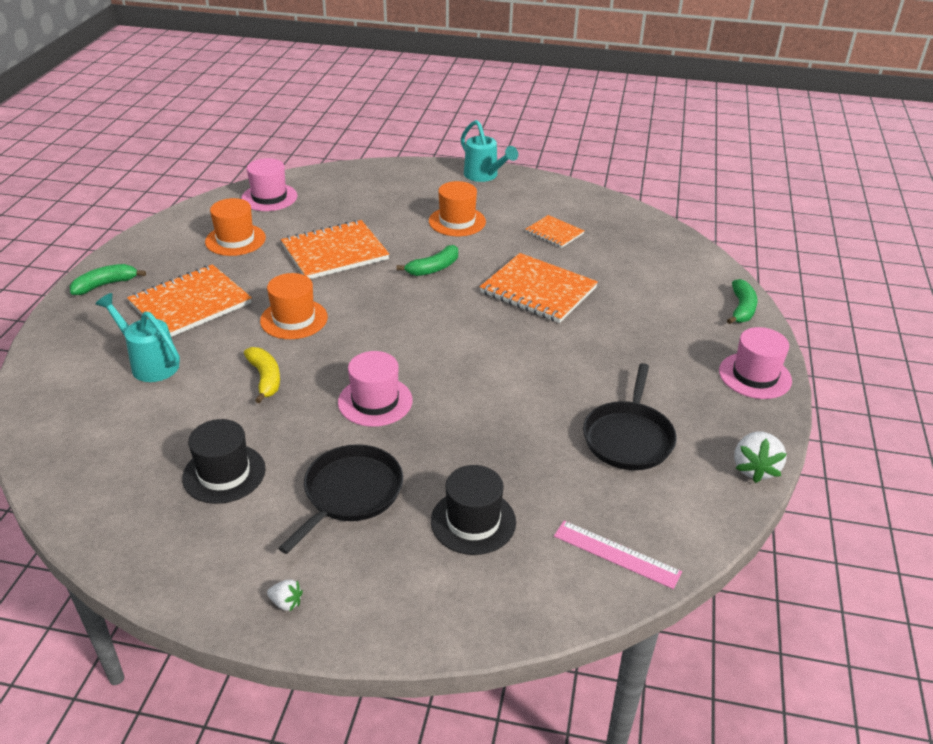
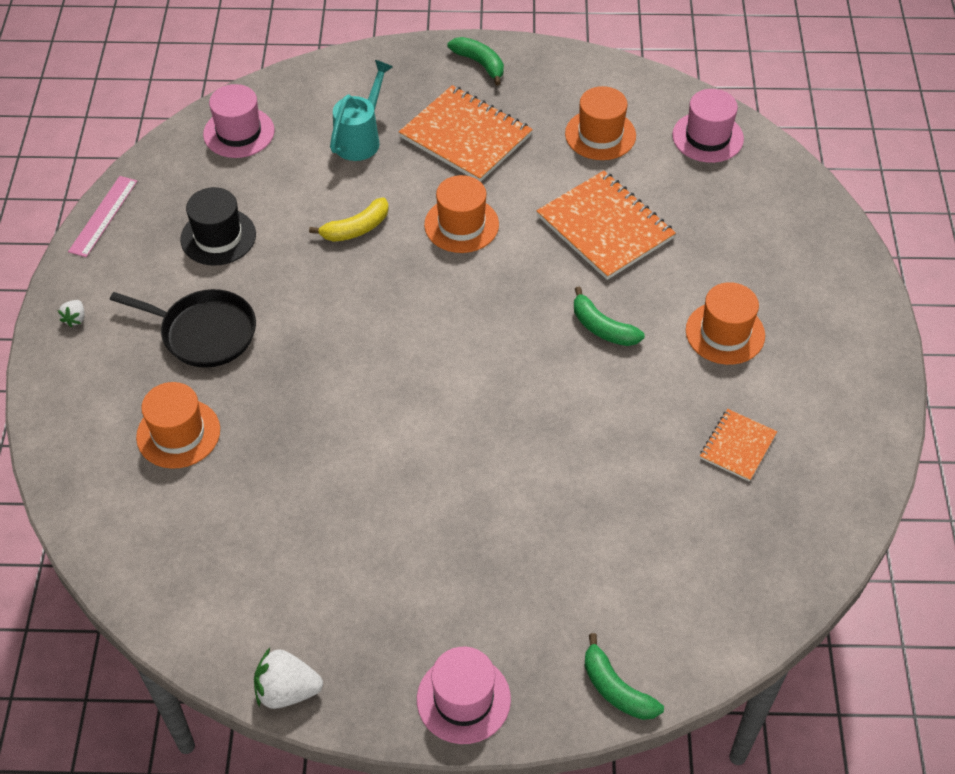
camera: 80 degrees right, 15 degrees up
pink hat [338,351,413,427] -> pink hat moved to [203,84,274,158]
black hat [431,465,516,555] -> orange hat [136,382,220,469]
turquoise watering can [461,120,518,182] -> none
orange notebook [480,253,598,323] -> none
pink ruler [554,521,682,589] -> pink ruler moved to [68,176,137,257]
black pan [583,363,677,470] -> none
green banana [727,279,758,324] -> green banana turned 45 degrees clockwise [585,633,664,720]

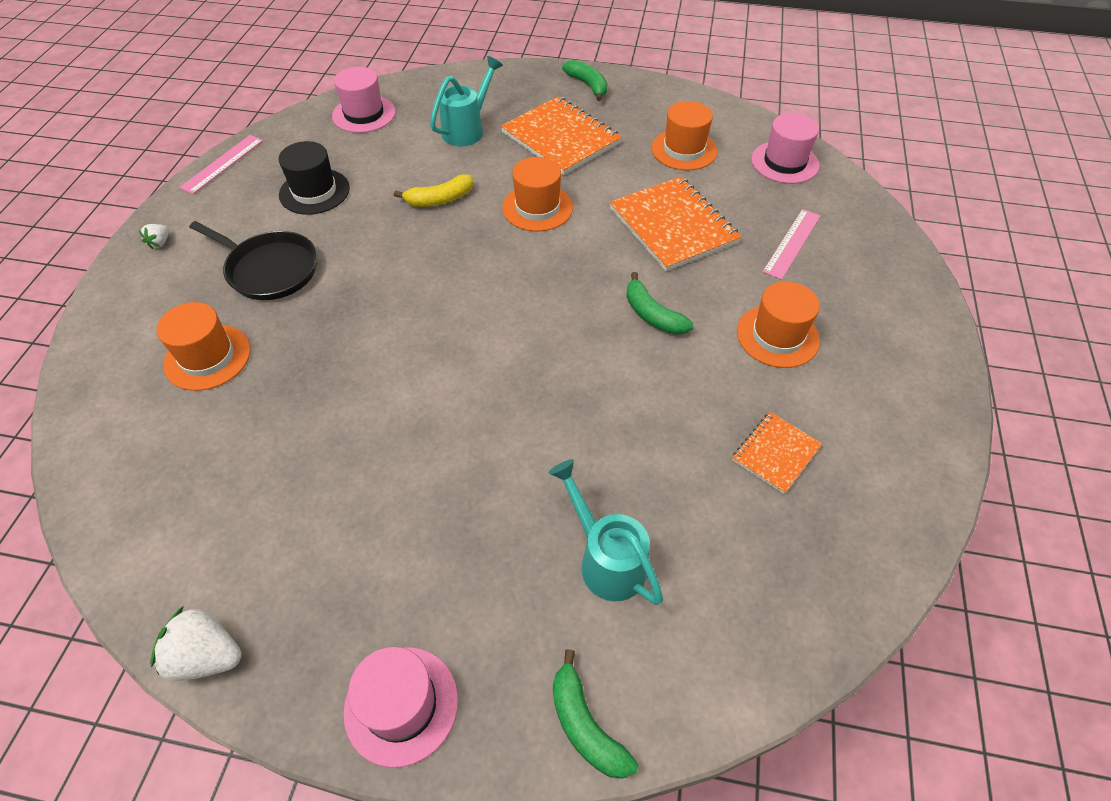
camera: 10 degrees right, 0 degrees up
none -> turquoise watering can [549,459,663,605]
none -> pink ruler [762,209,820,280]

